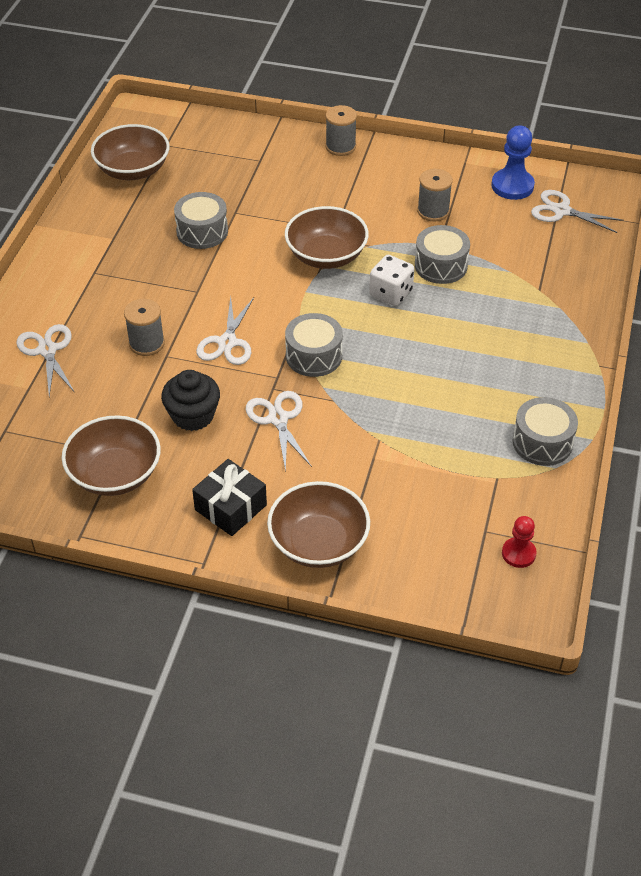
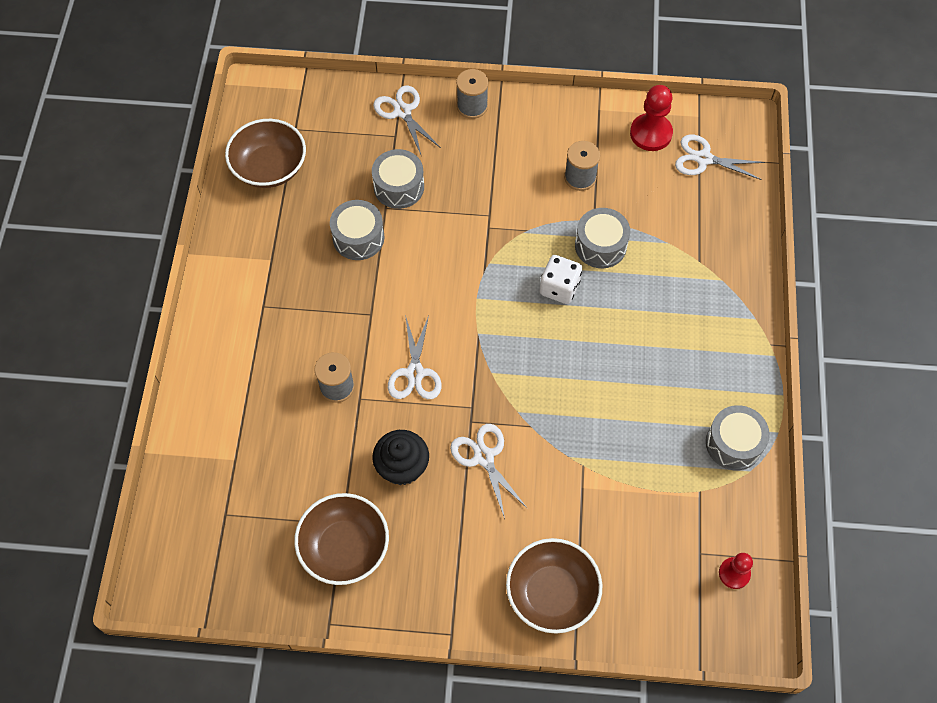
camera: 10 degrees left, 15 degrees up
white scissors [16,324,75,397] -> white scissors moved to [373,86,441,157]
black gift [192,459,267,536] -> none
brown bowl [285,206,369,269] -> none
grey drum [285,313,343,377] -> grey drum moved to [372,149,424,209]
blue pawn [491,125,535,200] -> red pawn [630,85,673,151]

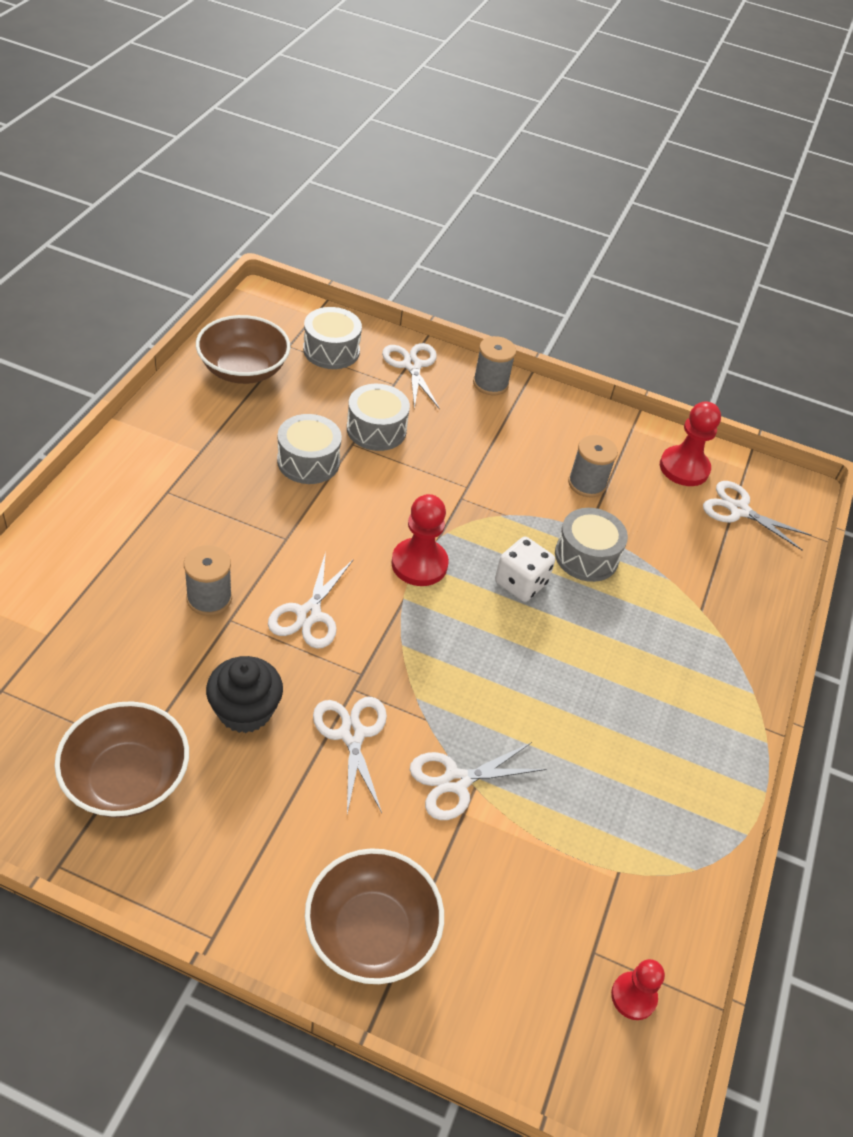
camera: 10 degrees right, 15 degrees down
grey drum [706,405,770,470] -> grey drum moved to [303,307,362,369]
none -> red pawn [391,494,449,586]
none -> white scissors [410,742,546,820]

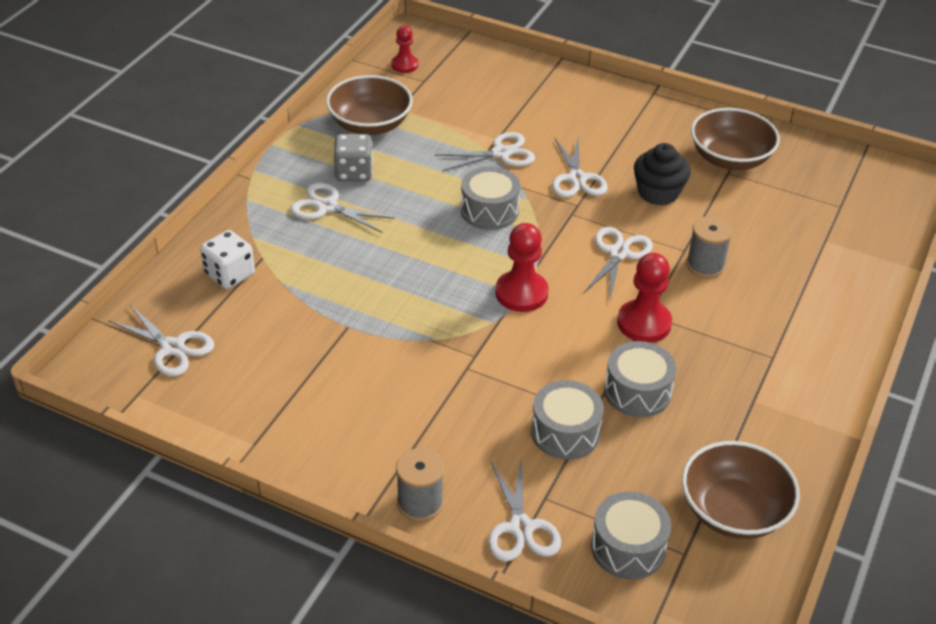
camera: 170 degrees left, 5 degrees down
brown bowl [305,848,444,984] -> brown bowl moved to [326,75,413,135]
white dice [495,537,555,602] -> white dice moved to [200,230,255,289]
grey drum [555,508,628,582] -> grey drum moved to [461,166,520,230]
grey spool [568,435,618,497] -> none
red pawn [660,401,721,486] -> red pawn moved to [617,253,672,343]
none -> white scissors [290,182,395,233]
none -> grey dice [334,134,373,181]

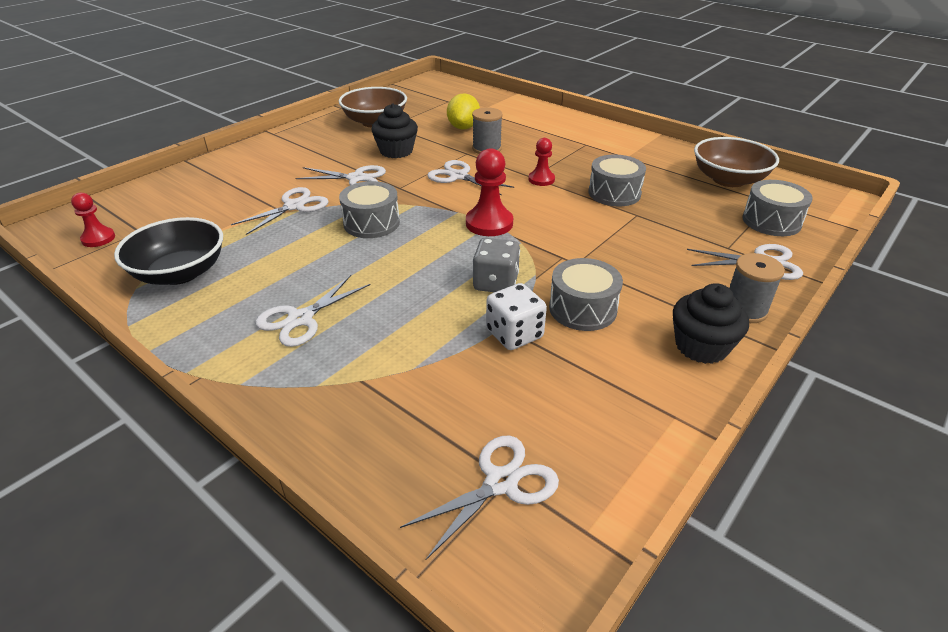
camera: 75 degrees left, 5 degrees down
white dice [200,230,255,289] -> white dice moved to [486,283,547,350]
brown bowl [326,75,413,135] -> black bowl [114,217,223,285]
grey dice [334,134,373,181] -> grey dice moved to [473,238,520,292]
white scissors [435,132,535,171] -> white scissors turned 45 degrees clockwise [231,187,329,235]
grey drum [531,380,604,459] -> grey drum moved to [549,258,623,331]
red pawn [617,253,672,343] -> red pawn [528,138,555,186], size x0.62
none -> yellow lemon [447,93,480,130]
none -> black cupcake [673,283,749,364]

